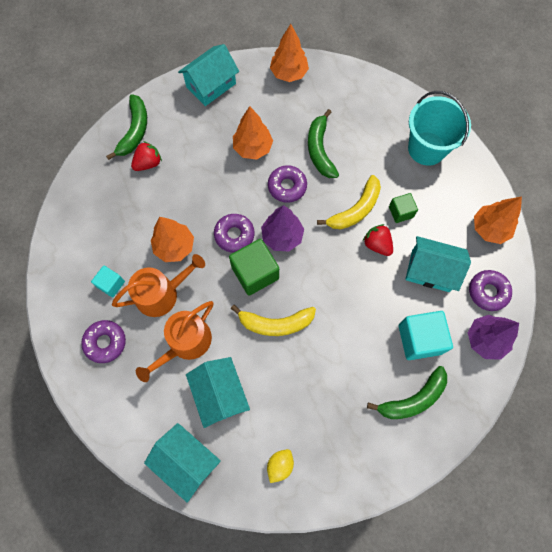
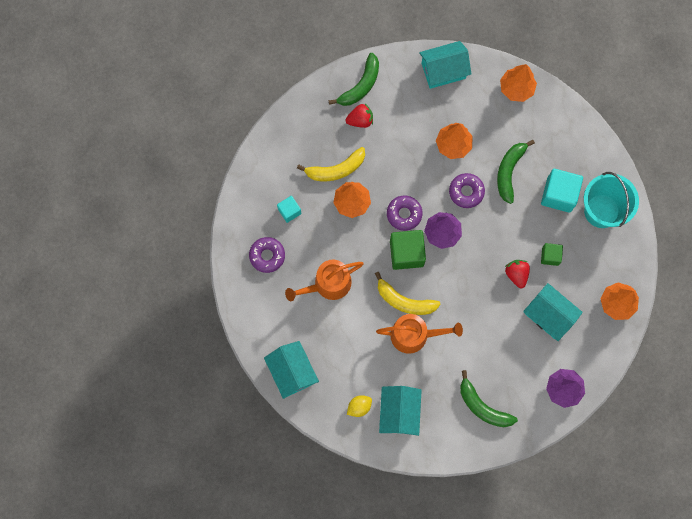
camera: 25 degrees right, 5 degrees up
orange watering can [112,254,205,317] -> orange watering can moved to [376,314,463,354]
turquoise house [186,357,250,428] -> turquoise house moved to [379,386,422,436]
yellow banana [317,175,381,229] -> yellow banana moved to [297,147,365,181]
green banana [367,366,447,419] -> green banana turned 45 degrees clockwise [460,370,518,427]
turquoise cube [399,311,453,360] -> turquoise cube moved to [541,169,583,213]
purple donut [469,270,512,311] -> none

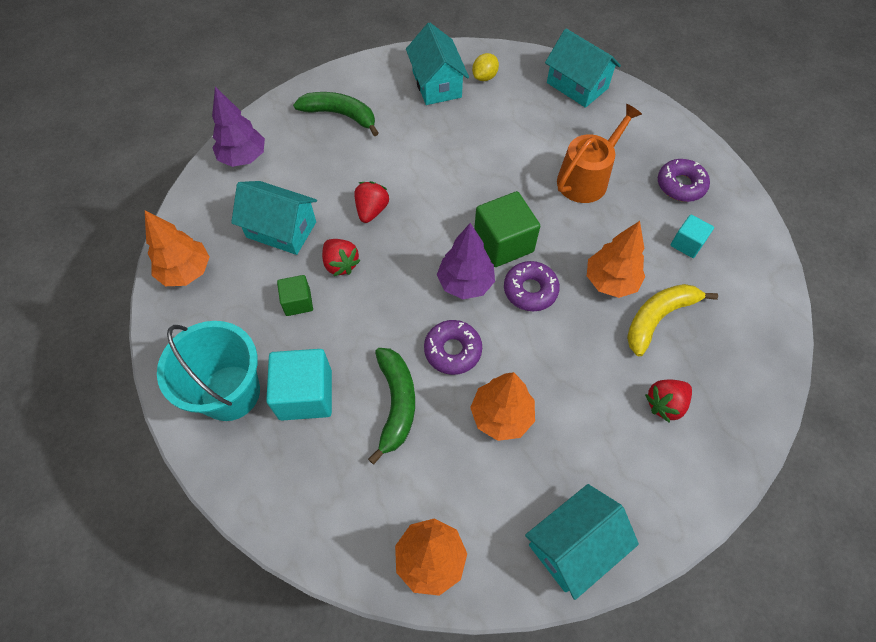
camera: 160 degrees right, 15 degrees down
green banana [329,53,379,106] -> none
yellow banana [375,272,441,315] -> none
orange watering can [376,314,463,354] -> none
none -> red strawberry [354,181,390,223]

